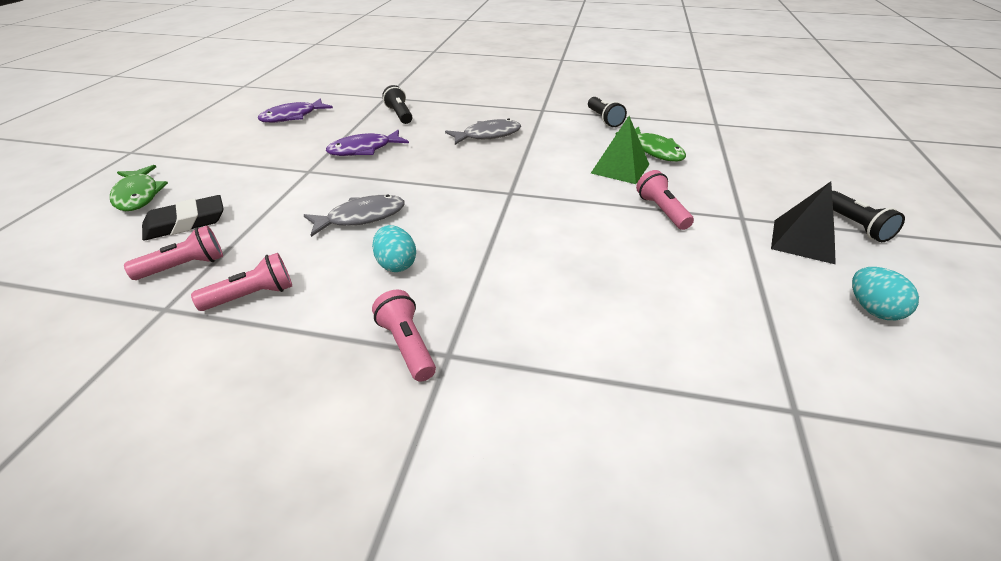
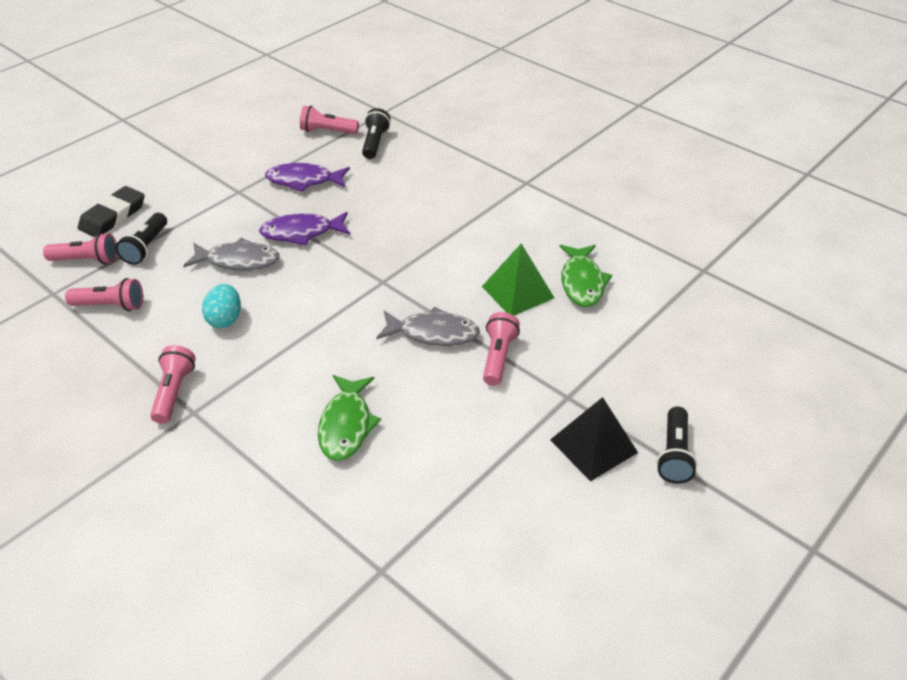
camera: 30 degrees right, 5 degrees up
green fish [110,165,168,211] -> green fish moved to [318,375,381,461]
black eraser [142,195,224,241] -> black eraser turned 60 degrees counterclockwise [78,186,145,237]
purple fish [258,98,333,123] -> purple fish moved to [259,212,350,246]
grey fish [445,118,521,145] -> grey fish moved to [376,306,480,346]
black flashlight [588,97,627,127] -> black flashlight moved to [115,213,167,265]
turquoise egg [852,267,919,320] -> none
none -> pink flashlight [300,106,359,134]

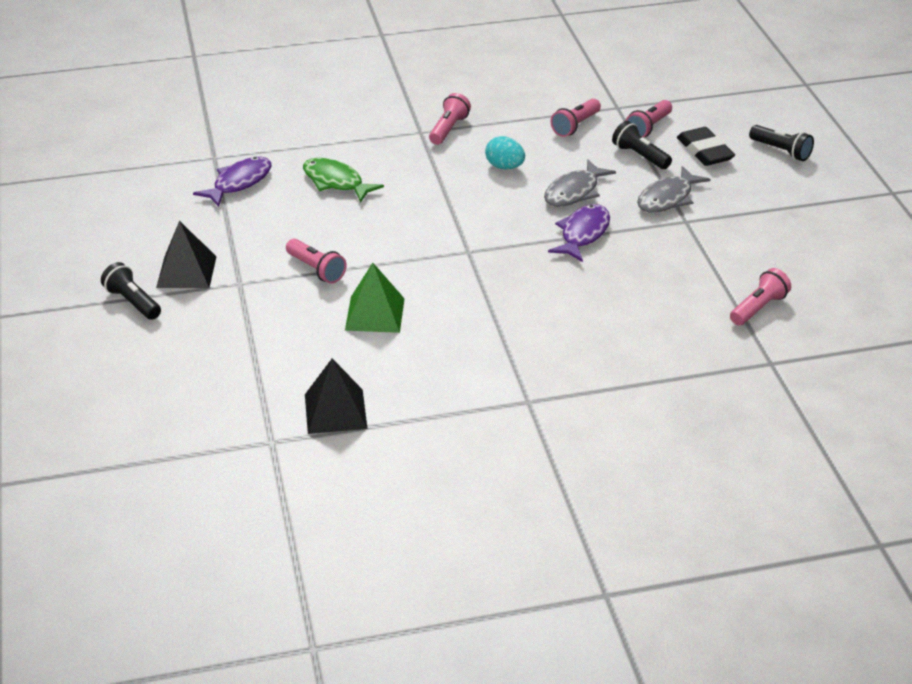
camera: 125 degrees right, 5 degrees down
pink flashlight [150,345,196,424] -> pink flashlight turned 105 degrees counterclockwise [429,93,471,145]
purple fish [265,163,350,192] -> purple fish moved to [193,157,272,207]
black flashlight [362,108,391,159] -> black flashlight moved to [749,125,814,161]
grey fish [376,306,480,346] -> grey fish moved to [637,166,710,213]
green fish [559,245,612,307] -> none
none -> black pyramid [305,359,367,434]

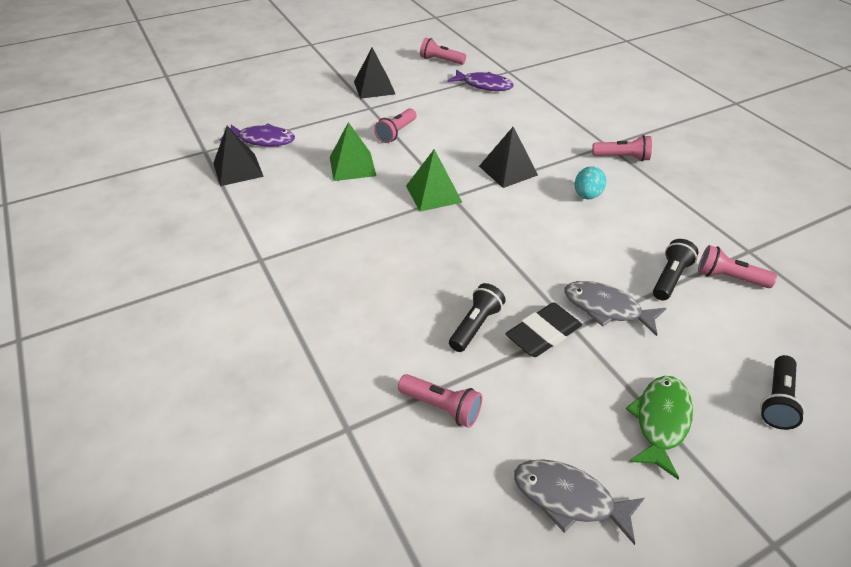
camera: 75 degrees right, 5 degrees up
black flashlight [101,262,161,320] -> black flashlight moved to [449,283,506,352]
green fish [303,158,384,203] -> green fish moved to [626,376,693,480]
grey fish [544,159,616,207] -> grey fish moved to [514,459,644,545]
purple fish [548,204,610,262] -> purple fish moved to [219,123,295,147]
pink flashlight [550,98,601,137] -> pink flashlight moved to [420,38,466,65]
black eraser [677,127,735,166] -> black eraser moved to [506,302,582,357]
none -> green pyramid [406,149,463,212]
none -> black pyramid [479,127,538,188]

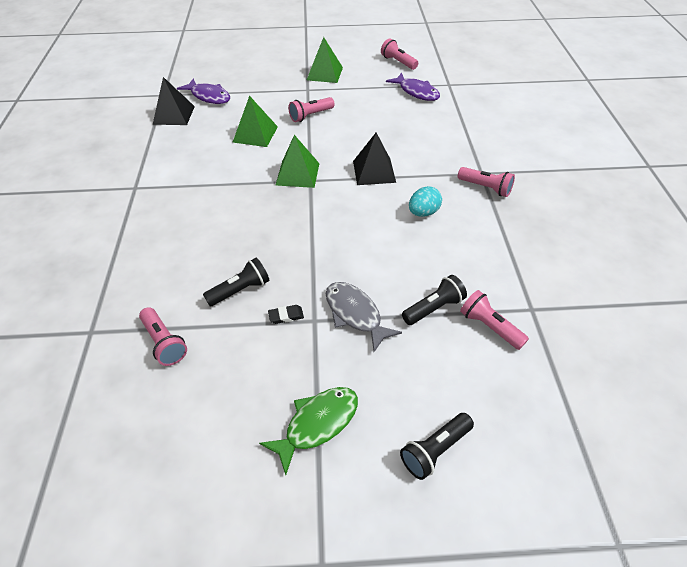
camera: 25 degrees right, 5 degrees up
black pyramid [354,48,395,99] -> green pyramid [307,37,343,83]
black eraser [506,302,582,357] -> black eraser [268,305,304,324], size x0.49
grey fish [514,459,644,545] -> none

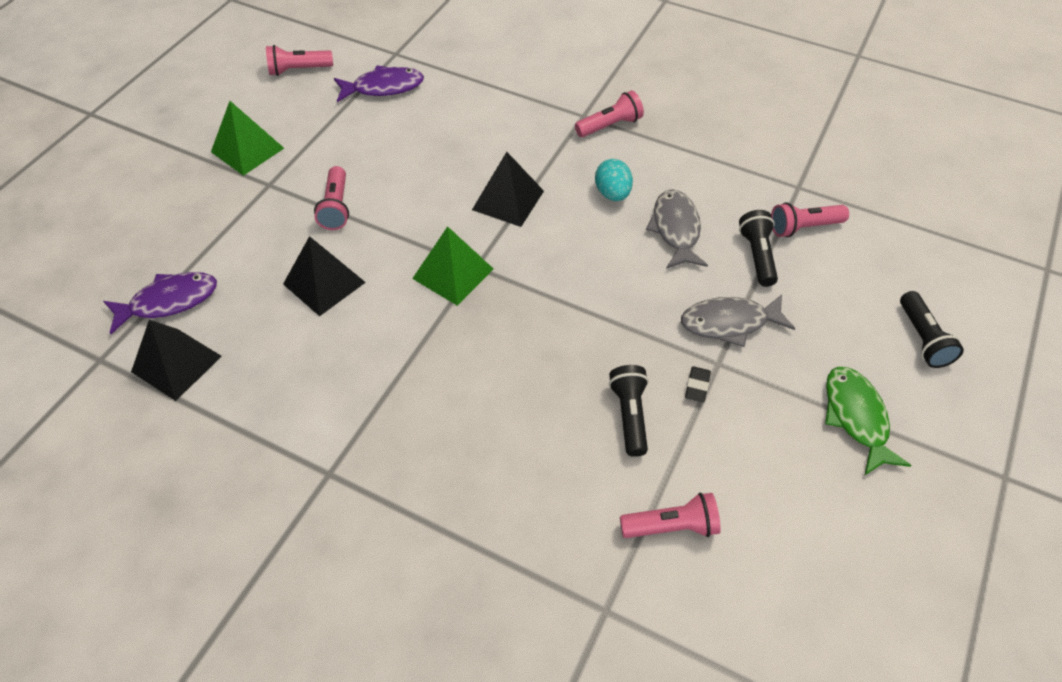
camera: 60 degrees left, 5 degrees up
green pyramid [233,95,278,147] -> black pyramid [283,236,366,316]
none -> grey fish [646,189,708,269]

